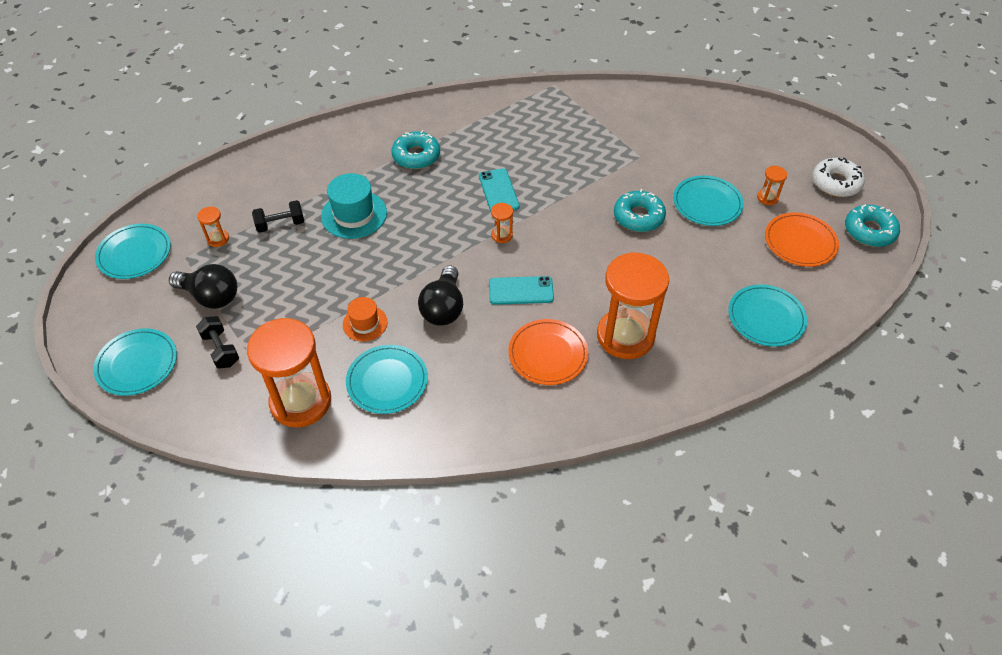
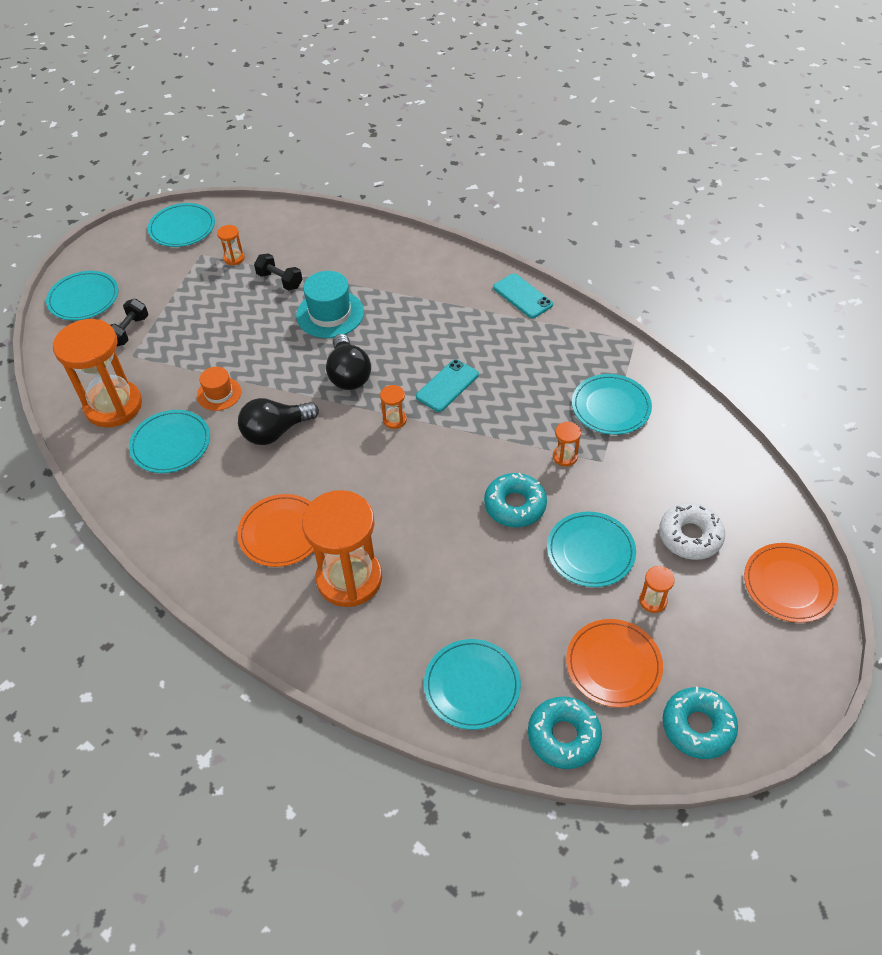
camera: 55 degrees right, 0 degrees up
black light bulb [169,264,237,309] -> black light bulb moved to [326,334,371,390]
turquoise donut [391,130,440,169] -> turquoise donut moved to [528,697,602,769]
turquoise phone [489,276,554,305] -> turquoise phone moved to [493,273,553,318]
white donut [813,157,865,197] -> white donut moved to [659,503,725,560]
none -> orange hourglass [553,422,581,466]
none -> turquoise plate [572,374,652,435]
none -> orange plate [744,543,838,623]

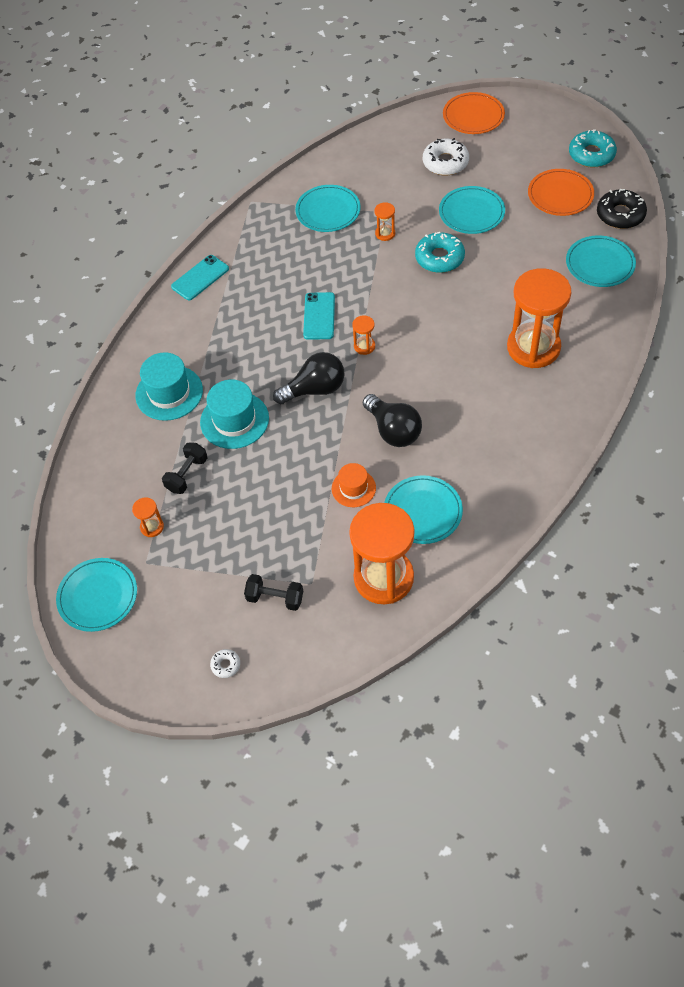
camera: 95 degrees left, 5 degrees up
turquoise plate [46,271,118,320] -> white donut [210,649,240,678]
orange plate [237,494,314,567] -> none
turquoise phone [416,359,479,412] -> turquoise phone turned 60 degrees clockwise [303,292,335,340]
turquoise donut [528,697,602,769] -> black donut [597,189,647,229]
orange hourglass [639,566,675,613] -> none
none -> turquoise hat [135,352,203,421]

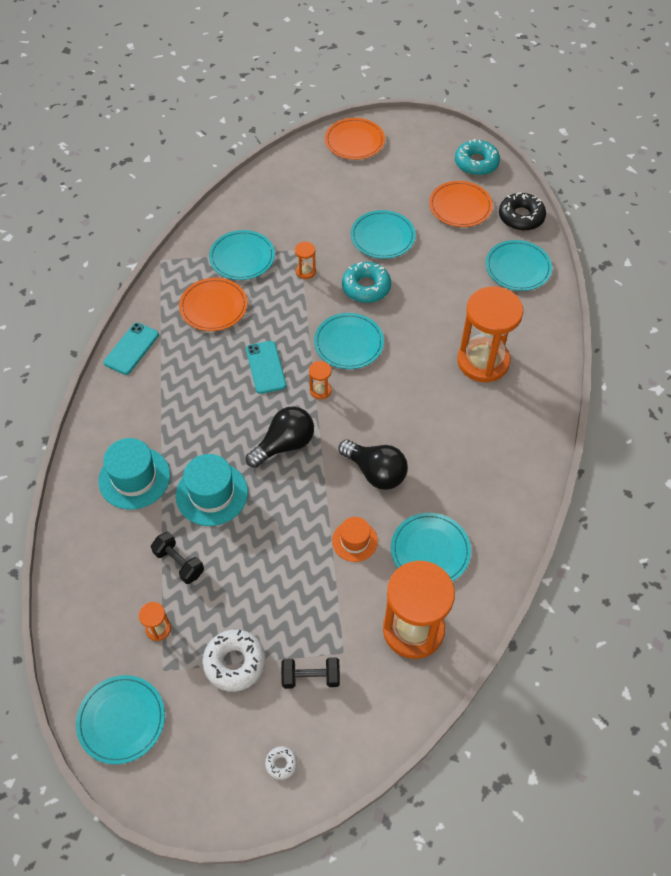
camera: 20 degrees left, 0 degrees up
black dumbbell [162,442,208,494] -> black dumbbell turned 60 degrees counterclockwise [151,532,204,584]
white donut [423,138,469,175] -> white donut moved to [202,629,266,692]
none -> orange plate [179,278,247,331]
none -> turquoise plate [314,313,384,369]

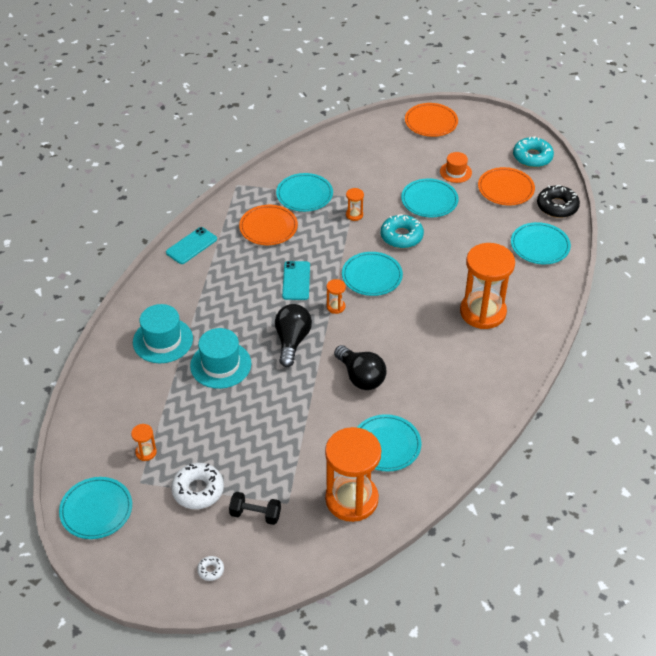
camera: 15 degrees right, 10 degrees down
black dumbbell [151,532,204,584] -> none
black light bulb [246,406,314,468] -> black light bulb turned 60 degrees counterclockwise [275,304,312,367]
orange hat [332,517,378,562] -> orange hat moved to [440,152,472,183]

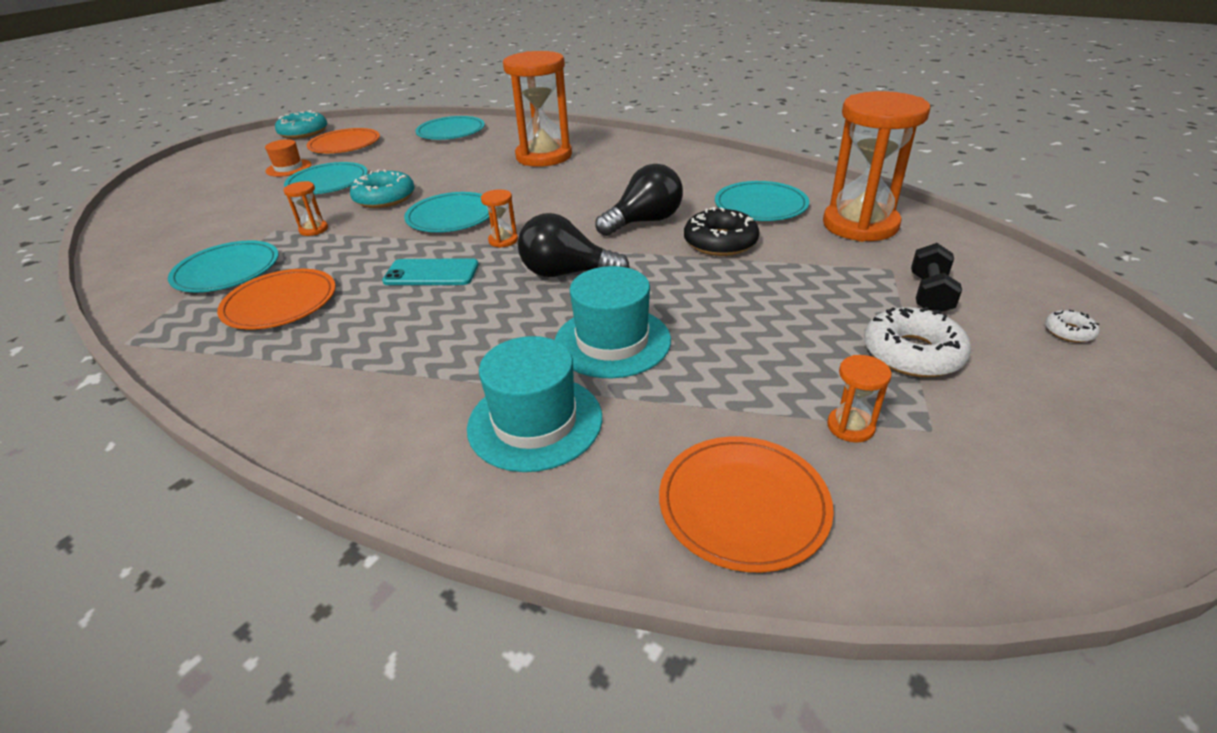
camera: 85 degrees left, 10 degrees down
turquoise plate [59,477,132,539] -> none
turquoise phone [166,227,217,264] -> none
orange plate [405,103,458,137] -> orange plate moved to [659,436,834,572]
black donut [537,185,580,218] -> black donut moved to [684,207,759,256]

